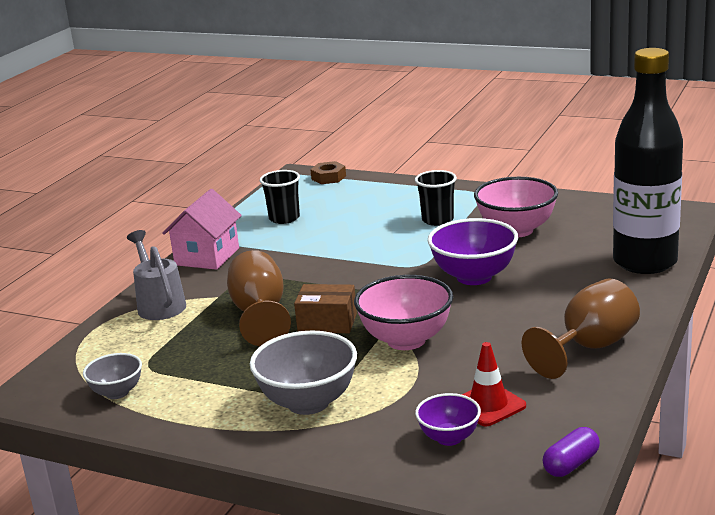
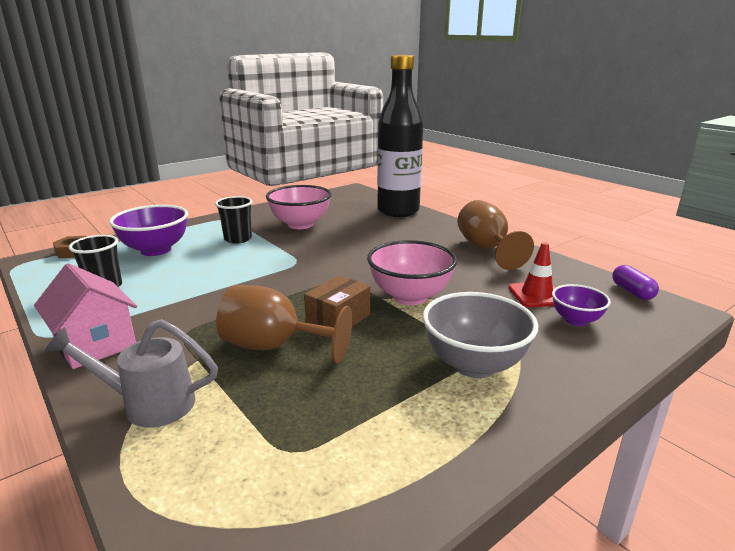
camera: 65 degrees left, 0 degrees up
grey bowl [83,353,142,399] -> none
purple bowl [428,218,518,285] -> purple bowl moved to [109,205,188,256]

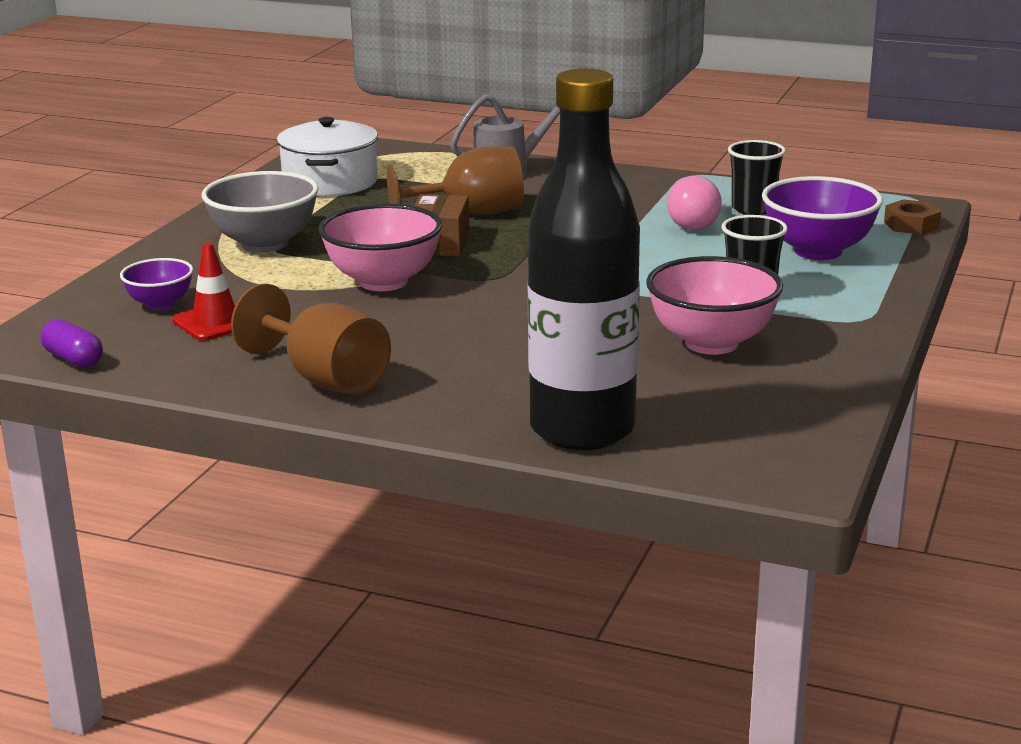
camera: 150 degrees right, 0 degrees up
pink house [34,263,137,369] -> none
none -> white pot [277,117,378,196]
none -> pink light bulb [667,176,722,230]

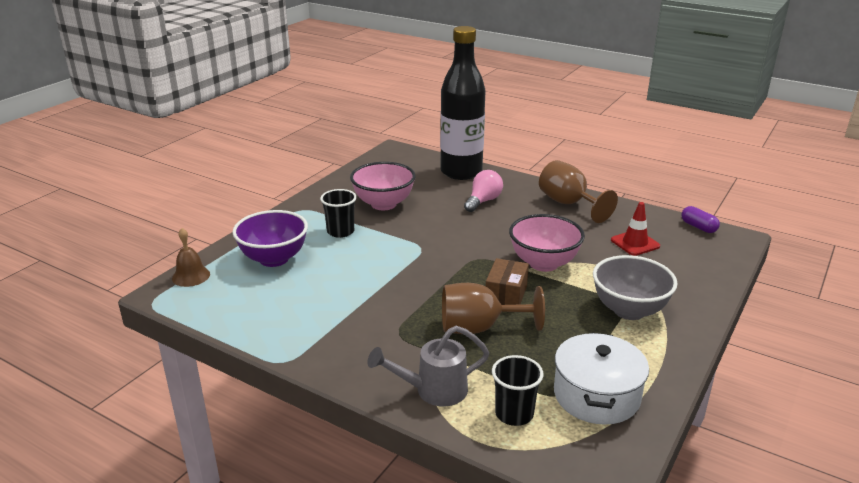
camera: 170 degrees left, 5 degrees up
purple bowl [120,258,193,310] -> none
pink light bulb [667,176,722,230] -> pink light bulb moved to [464,170,503,212]
black cup [728,140,786,215] -> black cup moved to [492,355,543,426]
brown nut [884,199,941,235] -> brown bell [172,228,210,287]

